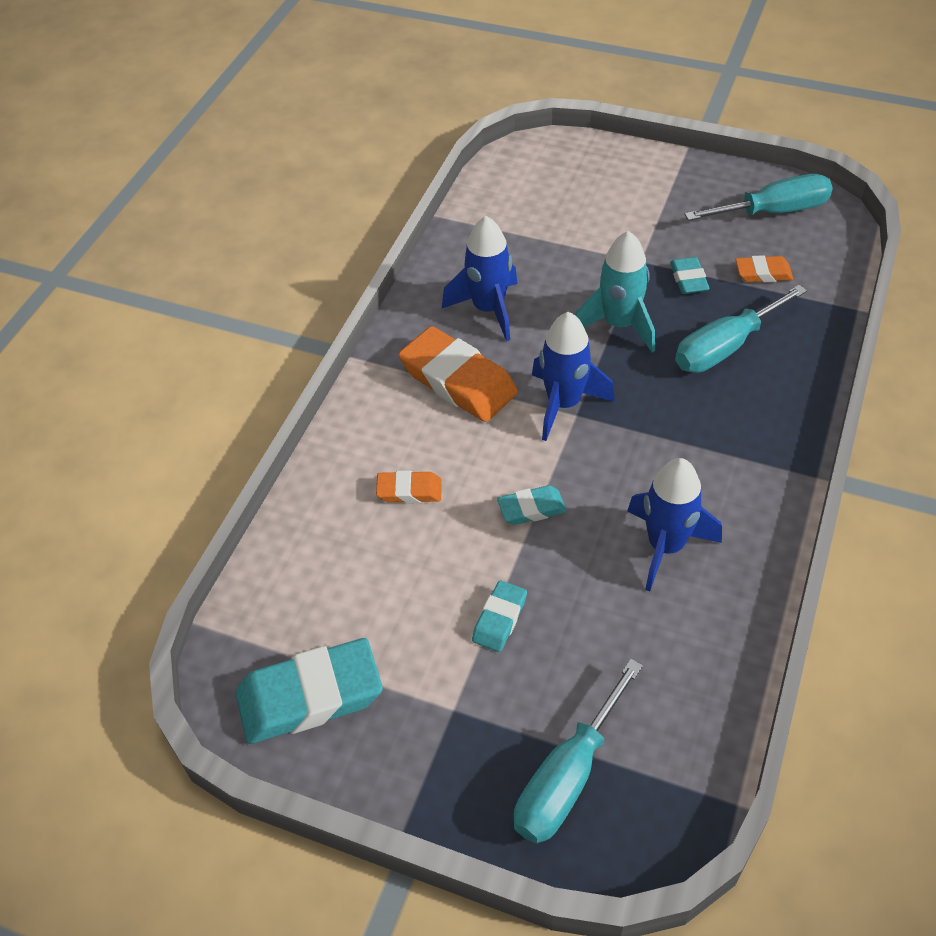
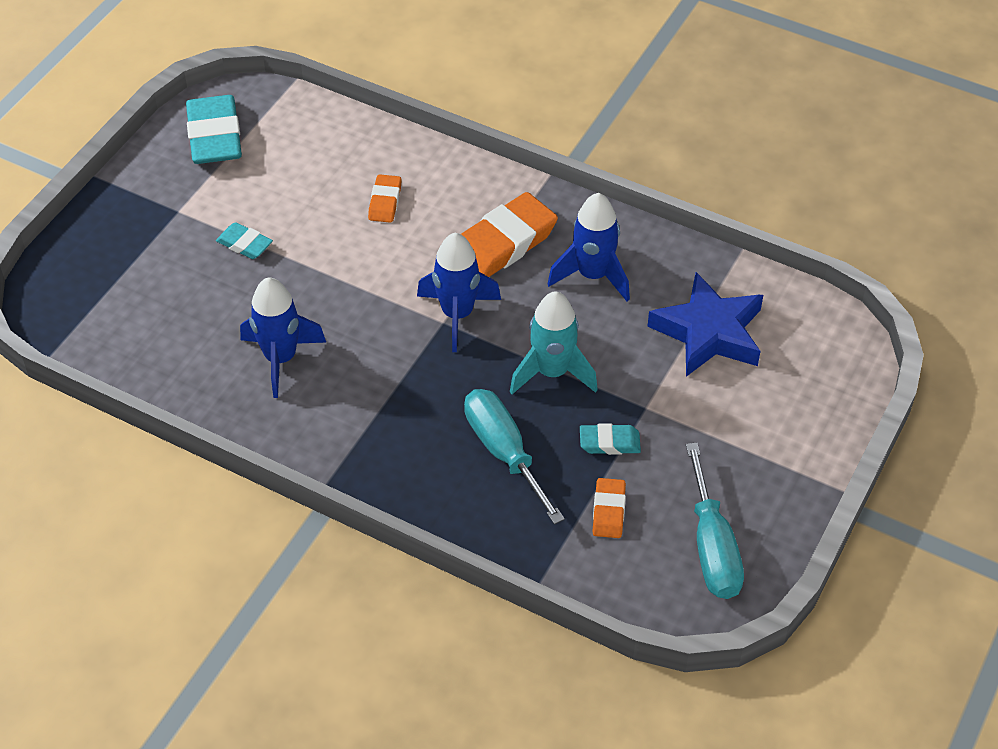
camera: 95 degrees right, 0 degrees up
turquoise eraser [497,485,567,525] -> none
turquoise screwdriver [514,659,643,844] -> none
none -> blue star [647,272,763,377]

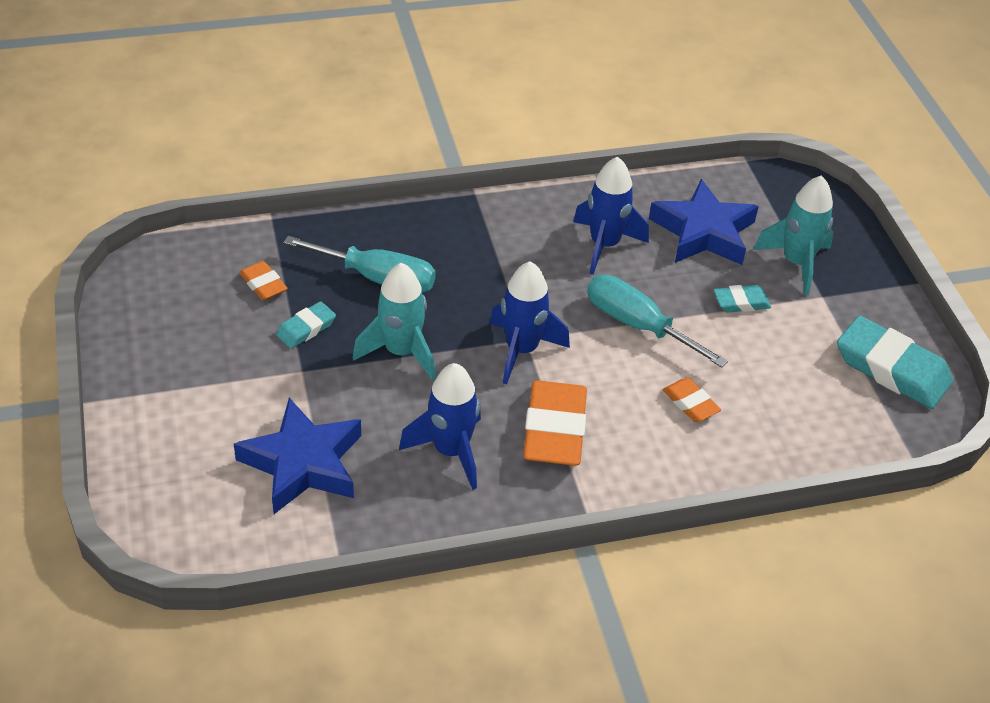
camera: 135 degrees right, 5 degrees down
turquoise screwdriver [686,443,744,599] -> turquoise screwdriver moved to [587,275,728,368]
none -> blue star [649,179,759,265]
none -> turquoise rocket [753,175,834,295]

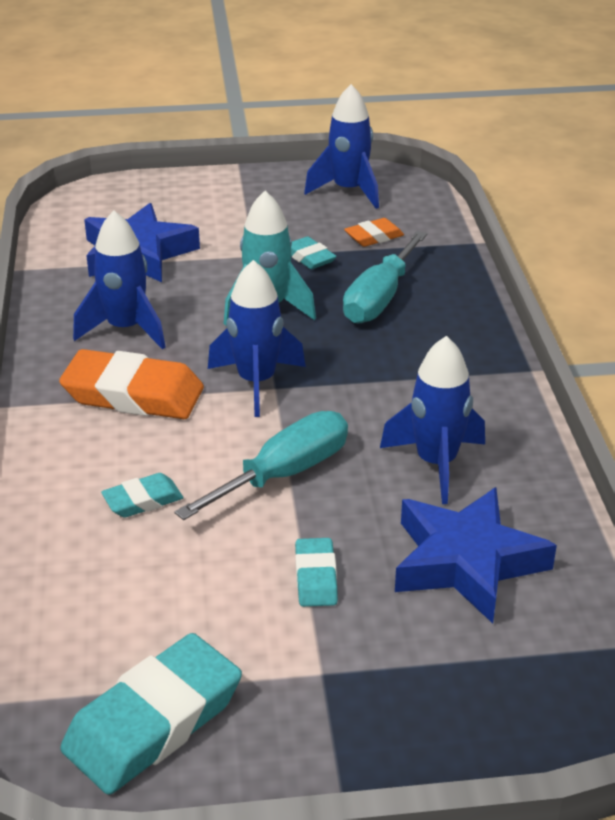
camera: 100 degrees right, 10 degrees down
orange eraser [663,378,721,422] -> turquoise eraser [101,473,183,518]
turquoise rocket [753,175,834,295] -> none
none -> blue rocket [304,84,379,209]

